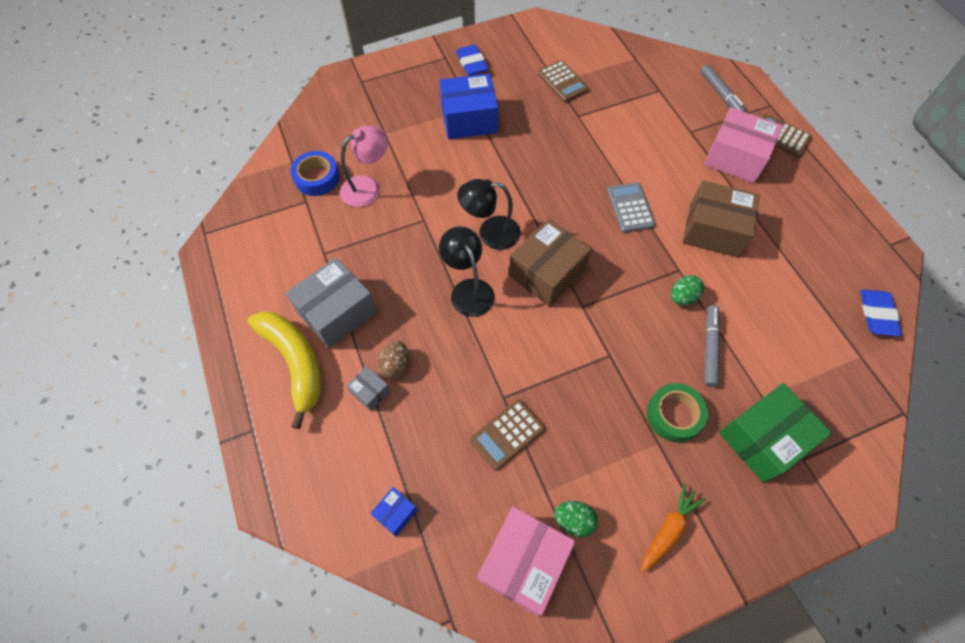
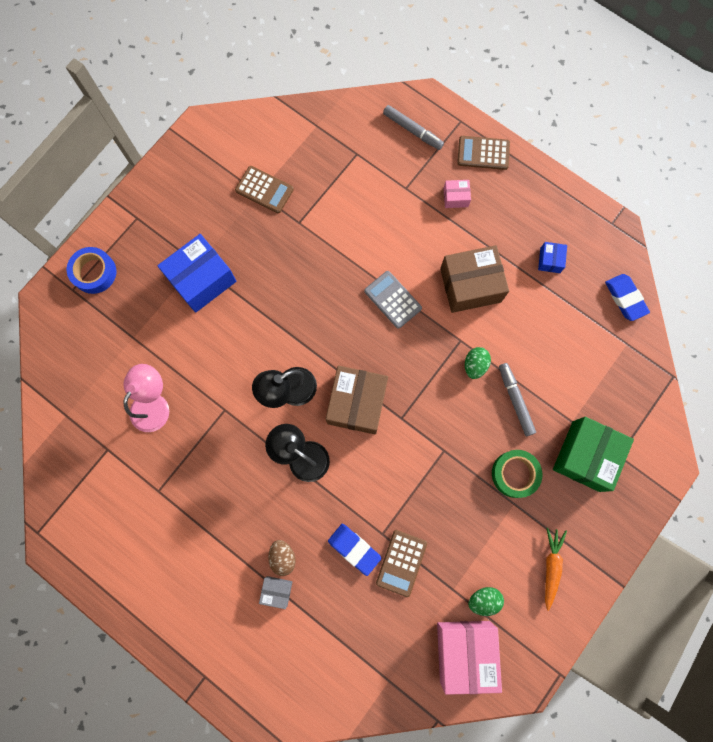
camera: 30 degrees left, 15 degrees up
yellow banana [247,311,321,429] -> none
grey box [286,257,377,348] -> none
blue tape [291,151,340,196] -> blue tape moved to [67,247,116,294]
blue box [370,487,418,537] -> blue box moved to [538,242,567,273]
blue eraser [456,45,488,76] -> blue eraser moved to [328,524,382,576]
pink box [704,107,783,183] -> pink box [443,180,471,208], size x0.47

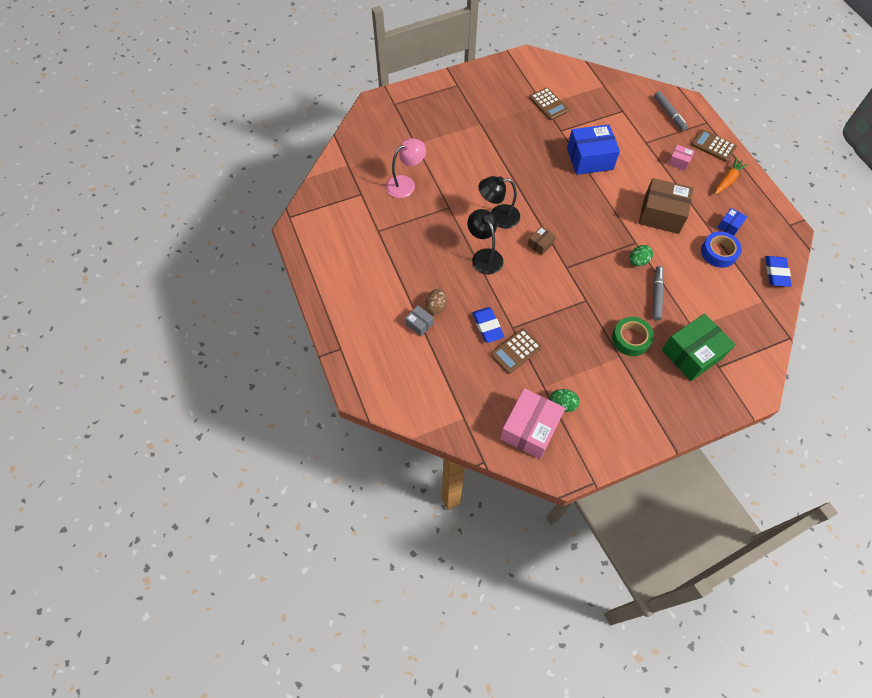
camera: 30 degrees right, 15 degrees down
blue tape [67,247,116,294] -> blue tape moved to [701,231,742,268]
blue box [157,234,236,313] -> blue box moved to [567,124,620,175]
brown box [326,366,388,435] -> brown box [528,226,556,255], size x0.47
grey calculator [364,271,422,329] -> none
orange carrot [545,528,567,611] -> orange carrot moved to [715,158,748,194]

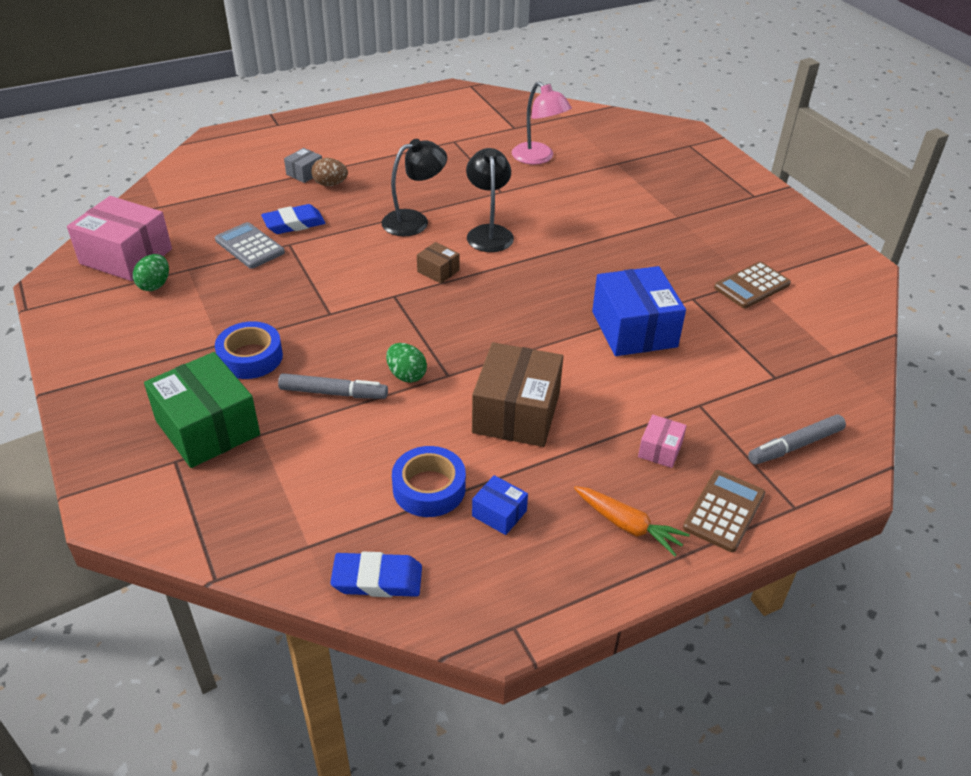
camera: 85 degrees right, 20 degrees down
brown calculator [491,328,542,374] -> grey calculator [215,222,285,269]
green tape [612,317,654,356] -> blue tape [215,321,283,379]

